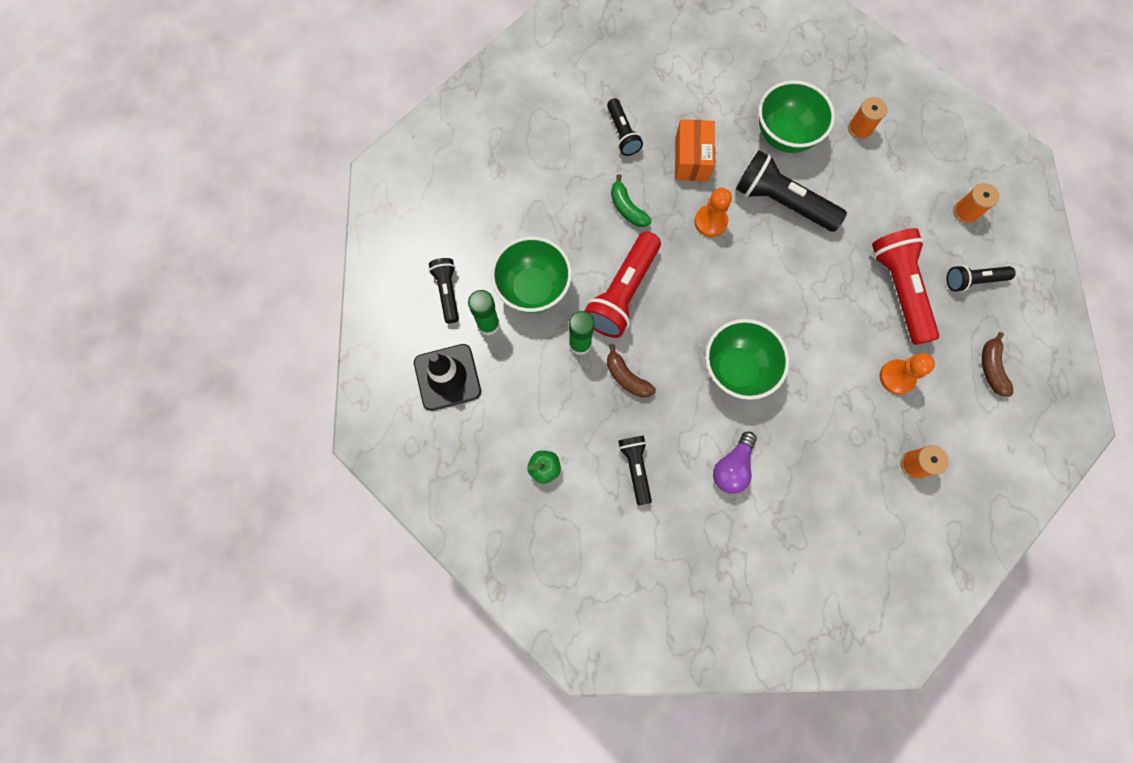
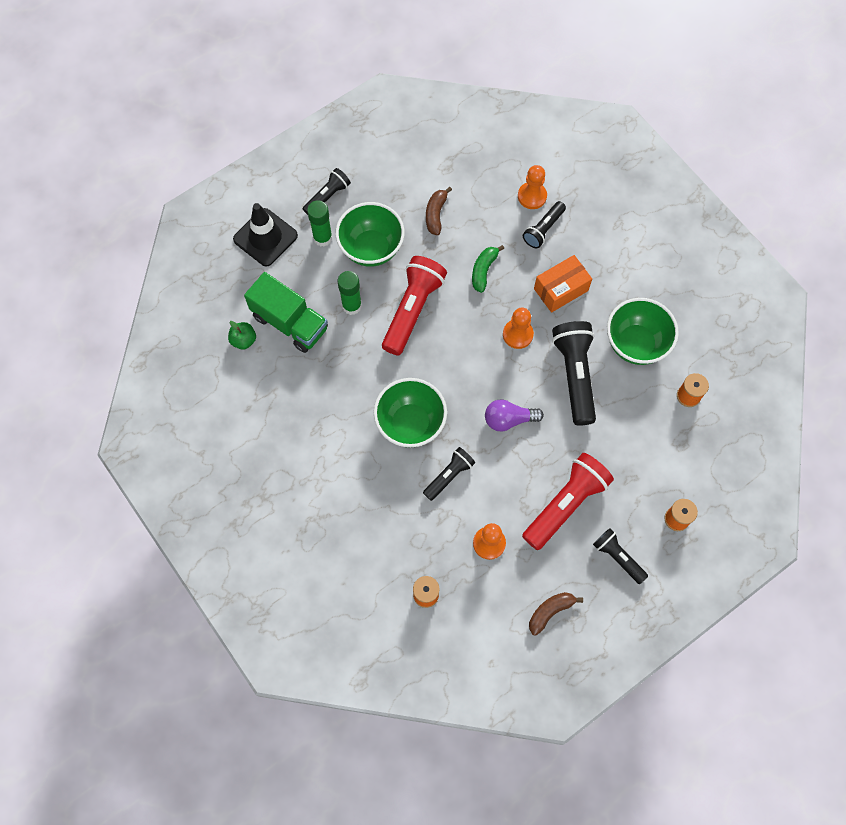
camera: 55 degrees right, 5 degrees down
red flashlight [584,231,661,338] -> red flashlight turned 120 degrees clockwise [382,256,447,355]
brown banana [607,344,656,398] -> brown banana moved to [426,187,452,235]
black flashlight [618,436,652,505] -> black flashlight moved to [423,447,475,501]
purple light bulb [713,432,757,494] -> purple light bulb moved to [485,399,544,431]
none -> green truck [244,272,328,353]
none -> orange pawn [518,165,547,209]

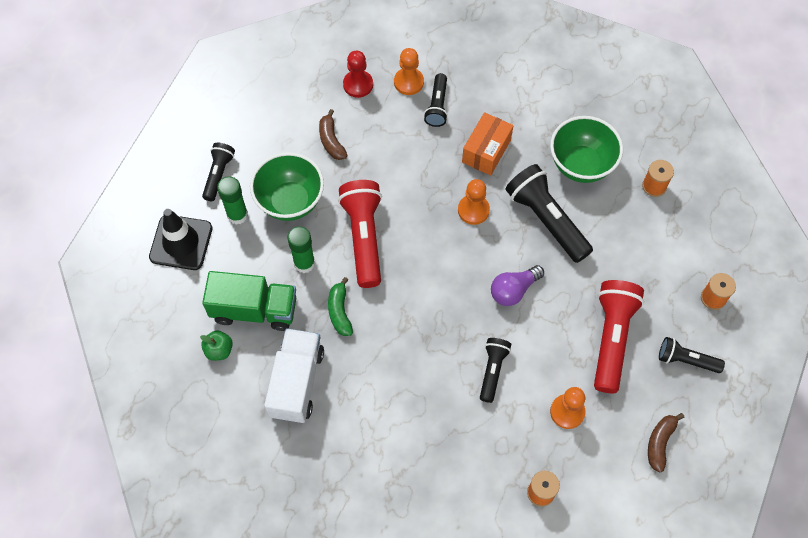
camera: 30 degrees left, 5 degrees down
green bowl [374,378,447,448] -> none
green banana [472,245,504,293] -> green banana moved to [328,277,353,336]
none -> white truck [264,328,324,423]
none -> red pawn [343,51,373,98]

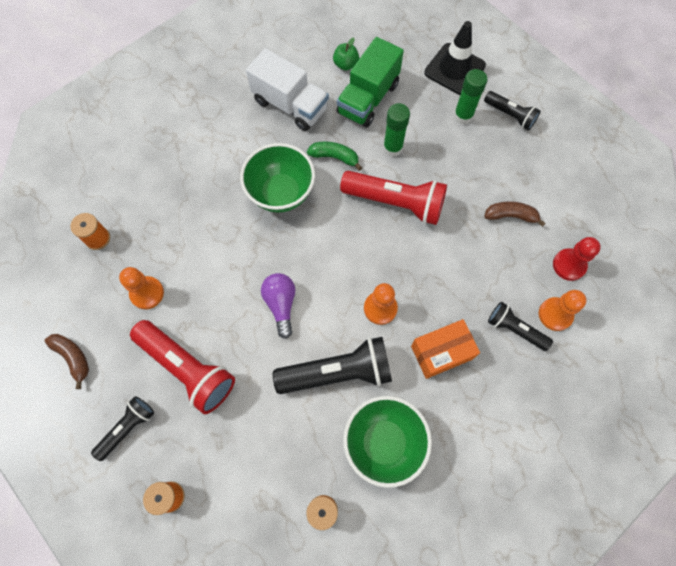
camera: 115 degrees right, 5 degrees up
green bowl [250,152,324,221] -> green bowl moved to [240,143,315,213]
orange box [462,112,513,176] -> orange box turned 75 degrees counterclockwise [411,319,480,379]
black flashlight [480,338,511,403] -> none

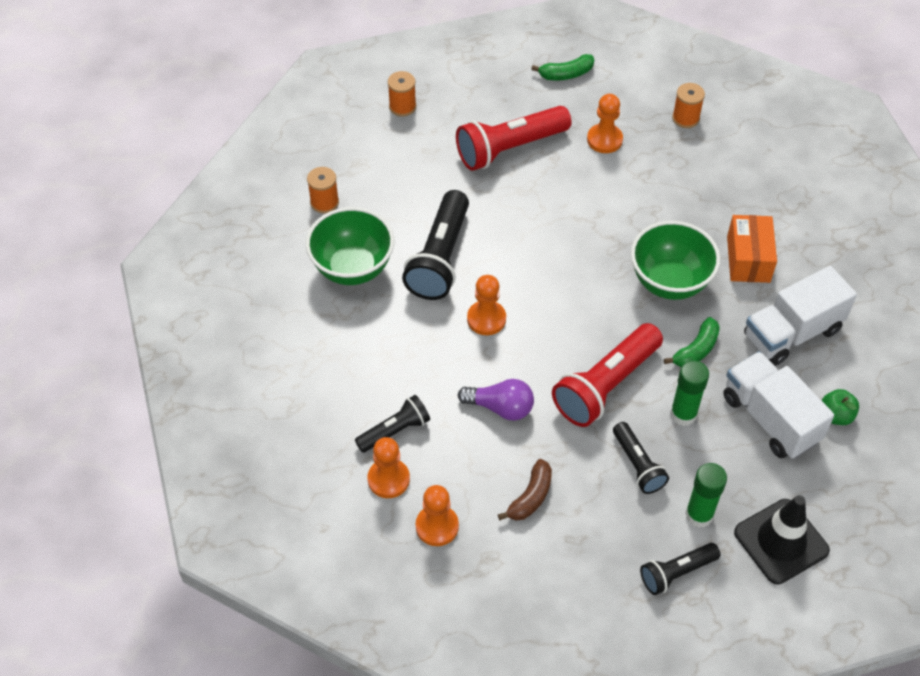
camera: 115 degrees right, 15 degrees down
brown banana [45,334,89,389] -> green banana [531,54,594,80]
black flashlight [91,396,154,461] -> black flashlight moved to [613,422,669,494]
purple light bulb [261,273,295,339] -> purple light bulb moved to [458,379,534,421]
green truck [336,37,404,127] -> white truck [723,351,834,459]
orange box [411,319,480,379] -> orange box moved to [727,215,777,283]
red pawn [553,237,601,281] -> orange pawn [416,485,459,546]

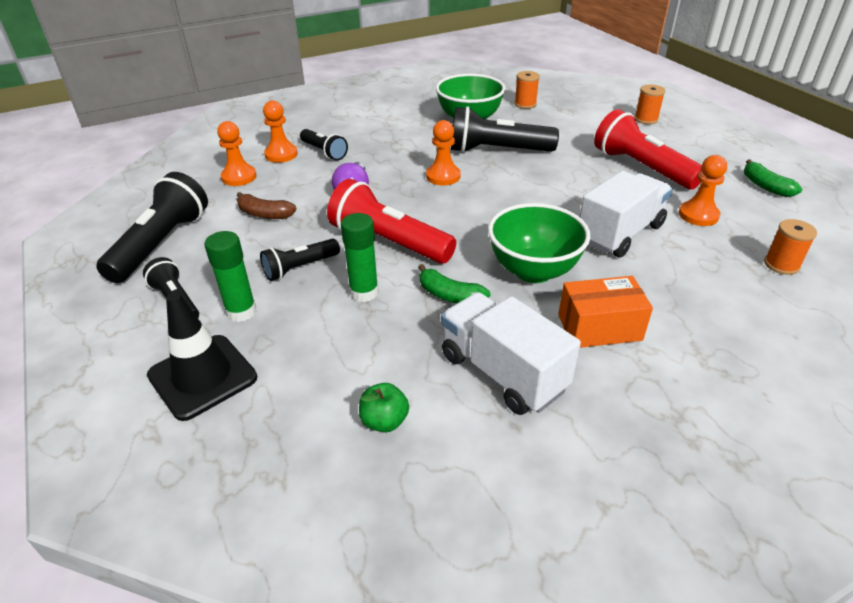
camera: 80 degrees right, 15 degrees down
white truck [723,351,834,459] -> white truck moved to [580,171,673,258]
none -> black flashlight [96,172,208,283]

